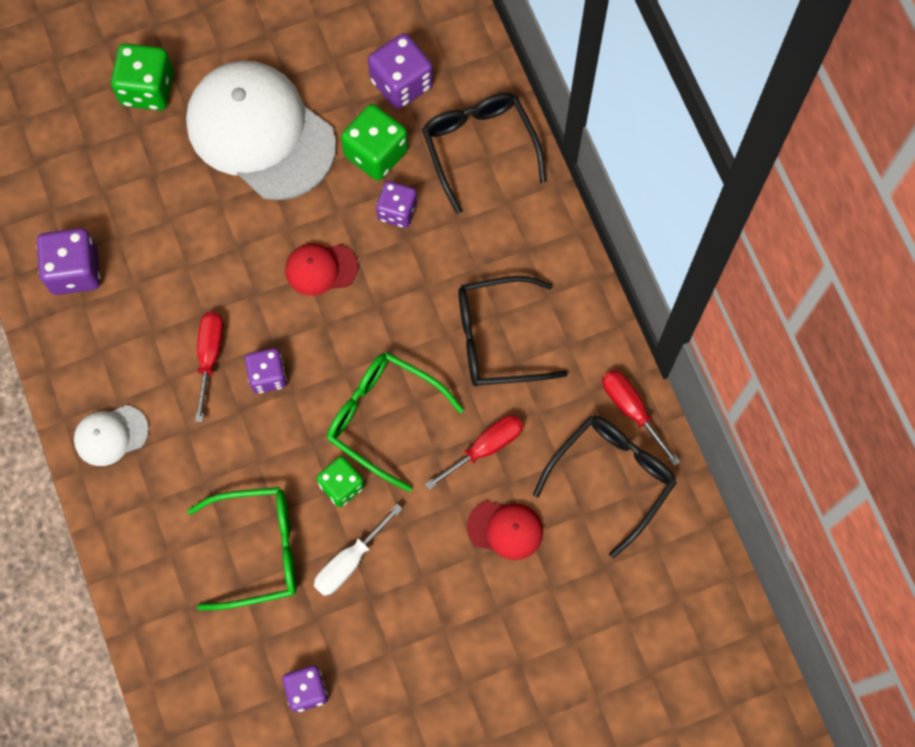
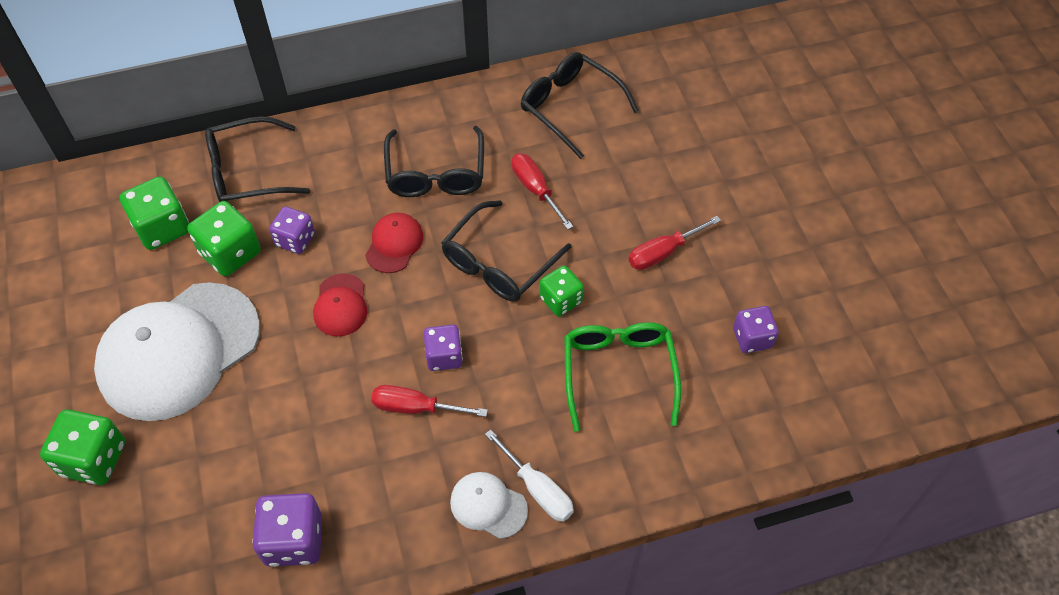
camera: 85 degrees left, 15 degrees down
white cap [74,405,149,466] -> white cap turned 135 degrees clockwise [450,472,528,539]
white screwdriver [314,503,403,596] -> white screwdriver moved to [485,429,574,522]
green glasses [327,352,464,492] -> black glasses [441,200,572,302]
purple dice [368,33,433,109] -> green dice [119,176,189,250]
red cap [467,501,543,560] -> red cap moved to [365,213,423,273]
red screwdriver [602,370,680,466] -> red screwdriver moved to [629,216,721,270]

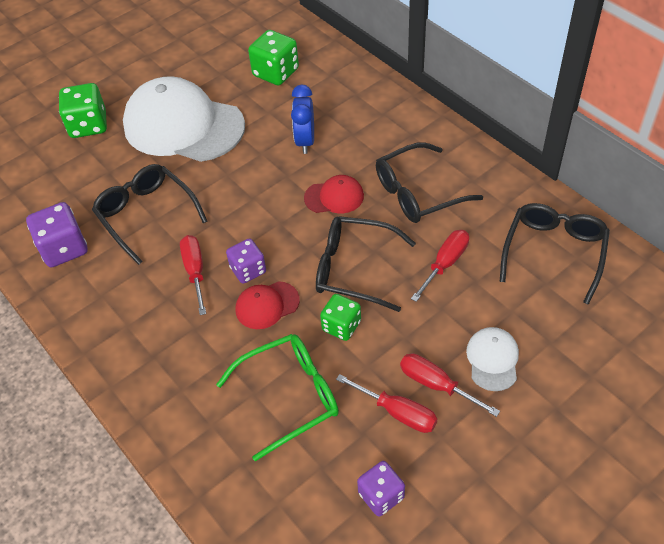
camera: 70 degrees right, 5 degrees down
green dice [187,201,261,276] -> none
black glasses [205,116,310,202] -> black glasses moved to [92,164,207,265]
purple dice [269,206,315,254] -> blue clock [291,85,314,154]
red cap [313,273,367,337] -> red cap moved to [236,281,300,329]
white cap [450,472,528,539] -> white cap moved to [466,327,519,391]
white screwdriver [485,429,574,522] -> none
none -> red screwdriver [336,374,437,433]

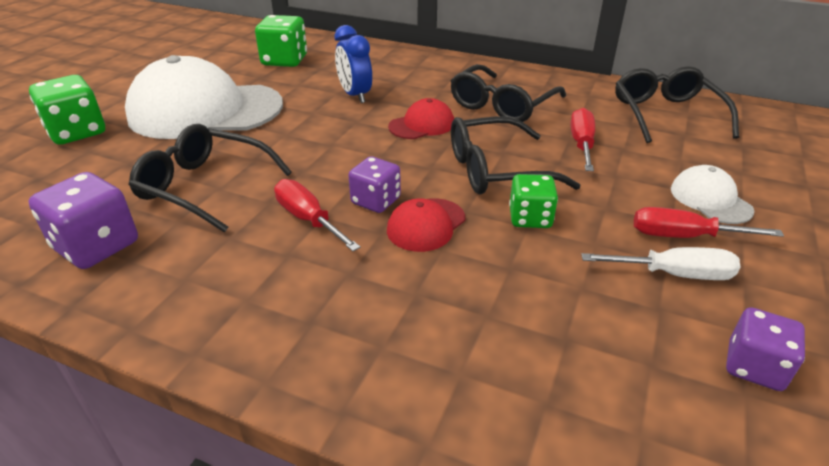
camera: 30 degrees left, 15 degrees down
green glasses [216,334,339,461] -> none
red screwdriver [336,374,437,433] -> white screwdriver [581,247,740,280]

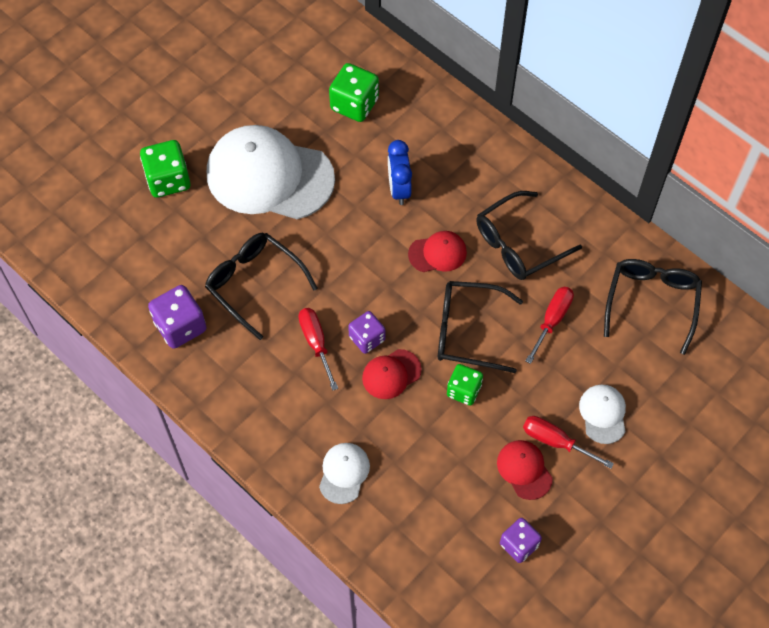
camera: 20 degrees right, 25 degrees up
white screwdriver [581,247,740,280] -> red cap [497,440,553,500]
none -> white cap [319,443,370,504]

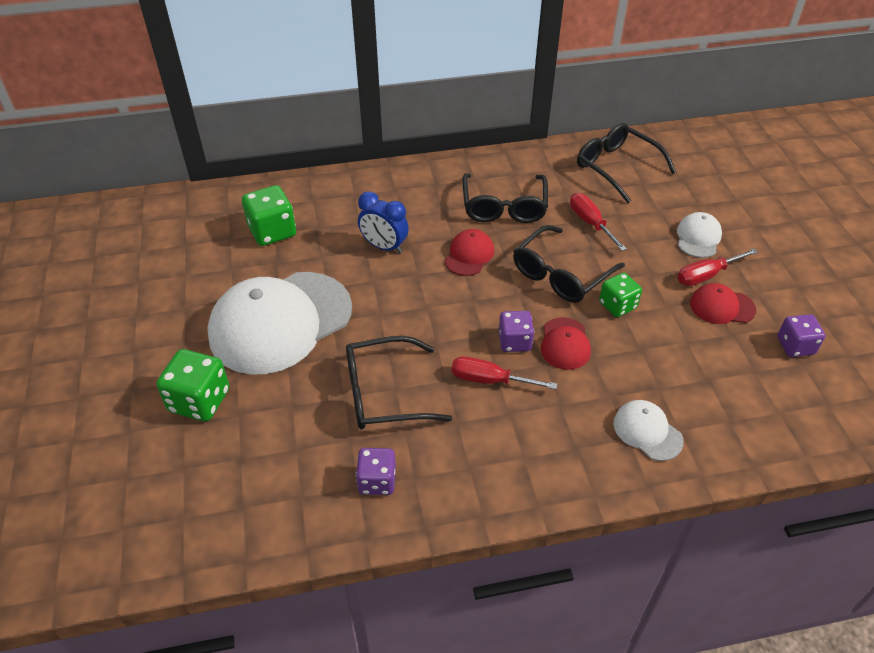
camera: 55 degrees left, 15 degrees down
purple dice [148,285,207,349] -> purple dice [356,448,396,495], size x0.67
white cap [579,385,626,444] -> white cap turned 75 degrees clockwise [677,212,722,258]

